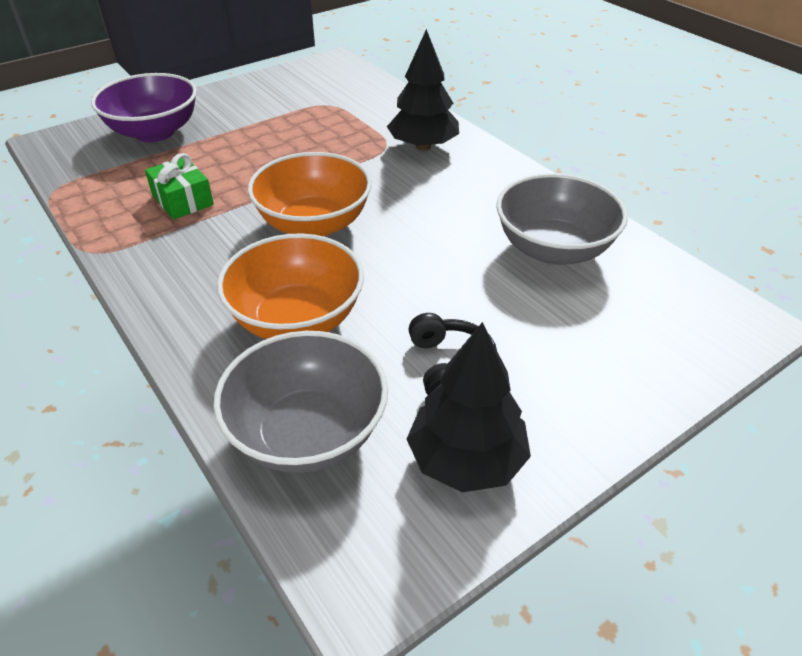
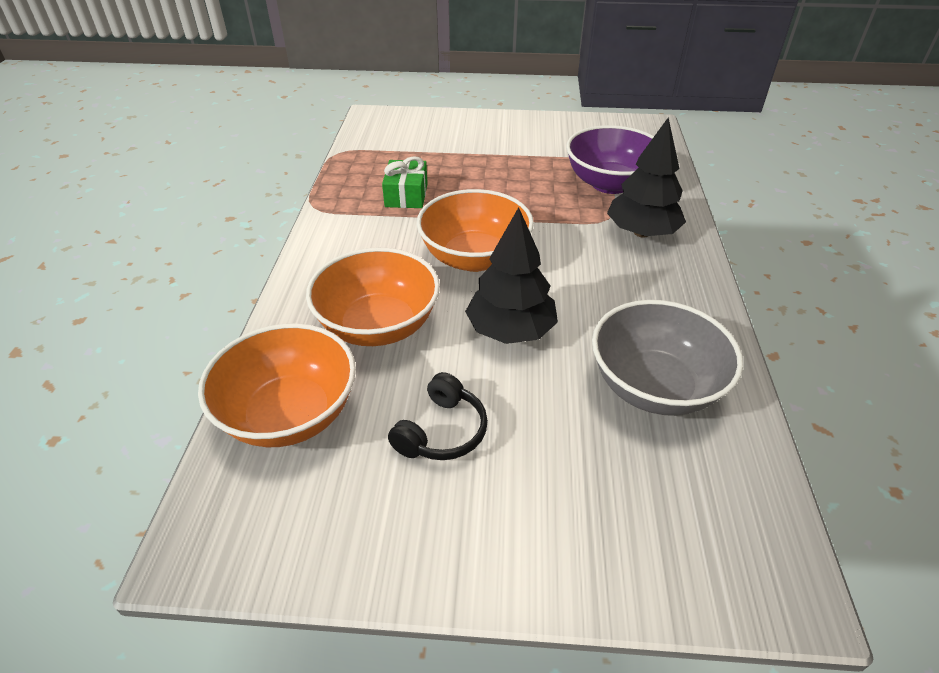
camera: 40 degrees right, 0 degrees up
purple bowl [91,73,197,142] -> purple bowl moved to [566,125,654,194]
grey bowl [213,331,388,473] -> orange bowl [198,323,356,447]
black tree [407,322,531,493] -> black tree moved to [465,207,558,344]

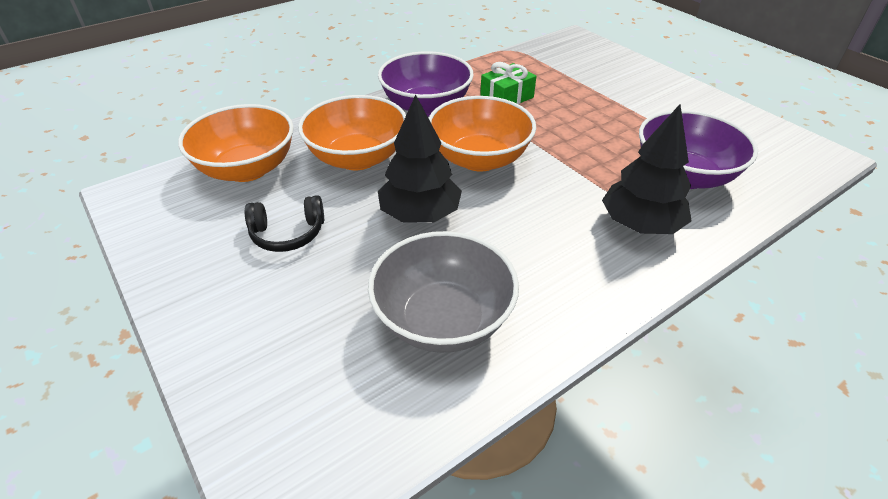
camera: 50 degrees right, 0 degrees up
none -> purple bowl [378,51,474,117]

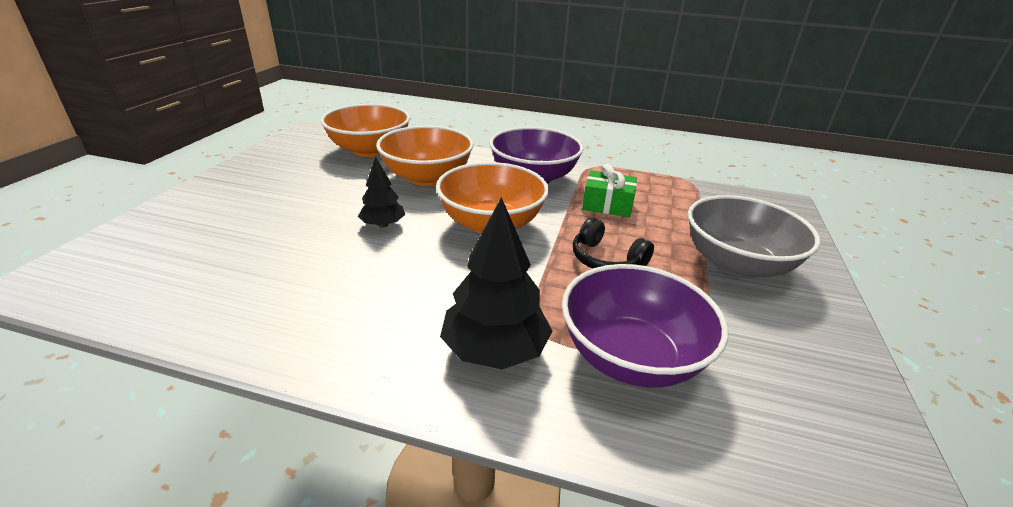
camera: 50 degrees right, 10 degrees down
black headphones [245,195,324,252] -> black headphones moved to [573,218,654,269]
grey bowl [368,231,519,353] -> grey bowl moved to [688,195,821,278]
black tree [378,94,462,223] -> black tree [358,157,405,228], size x0.59

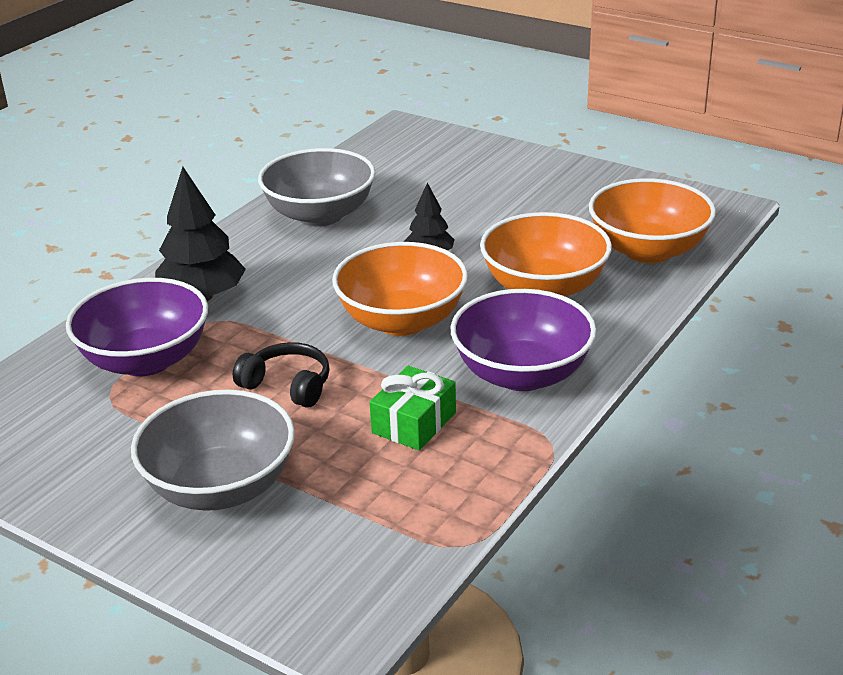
camera: 110 degrees right, 0 degrees up
black headphones [573,218,654,269] -> black headphones turned 60 degrees clockwise [233,342,330,408]
none -> grey bowl [258,148,375,227]

